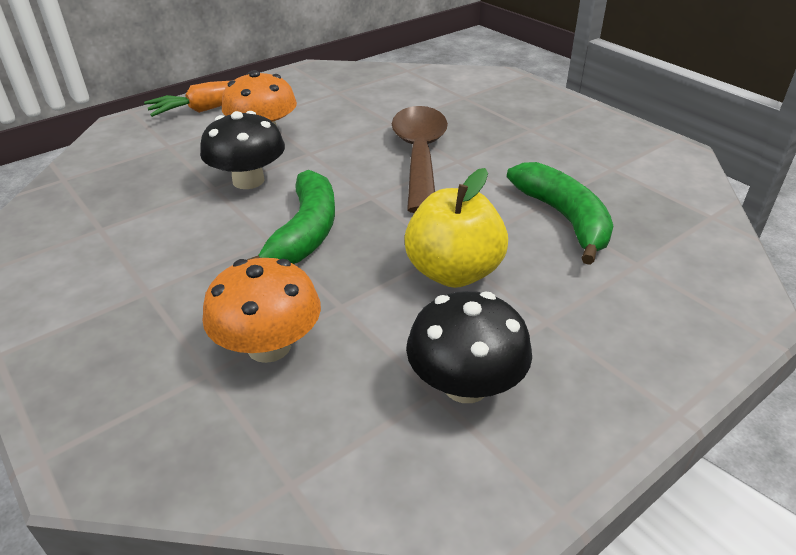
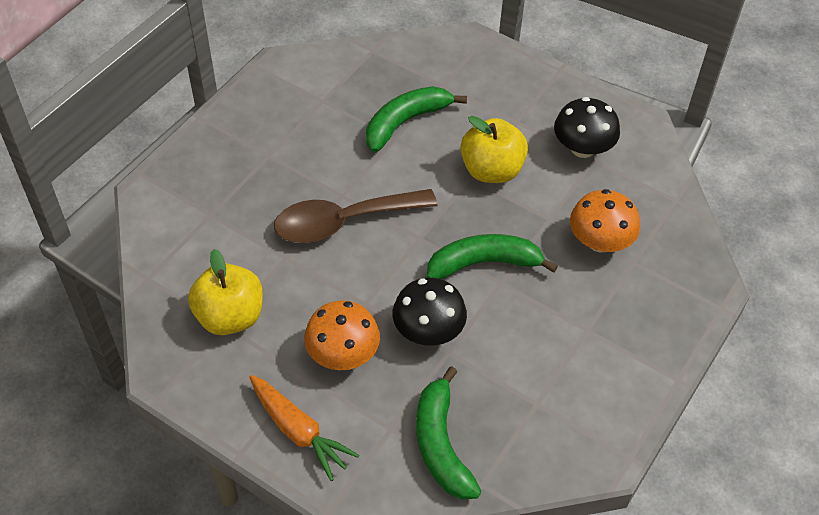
camera: 110 degrees left, 15 degrees up
none -> yellow apple [188,249,263,335]
none -> green banana [416,366,481,500]

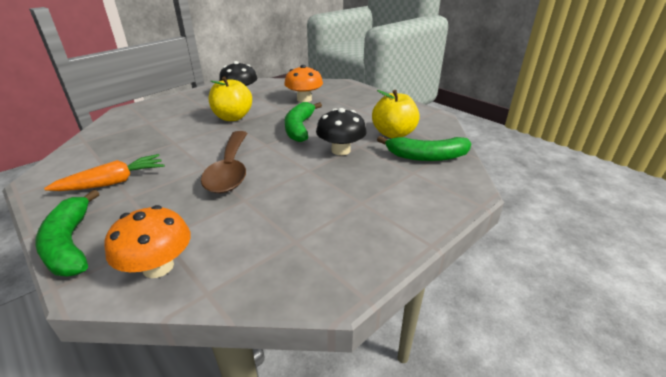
camera: 75 degrees left, 20 degrees down
yellow apple [188,249,263,335] -> yellow apple moved to [372,90,420,138]
orange carrot [249,375,359,481] -> orange carrot moved to [44,154,164,191]
orange mushroom [304,301,380,370] -> orange mushroom moved to [104,205,191,278]
green banana [366,86,467,153] -> green banana moved to [35,189,99,276]

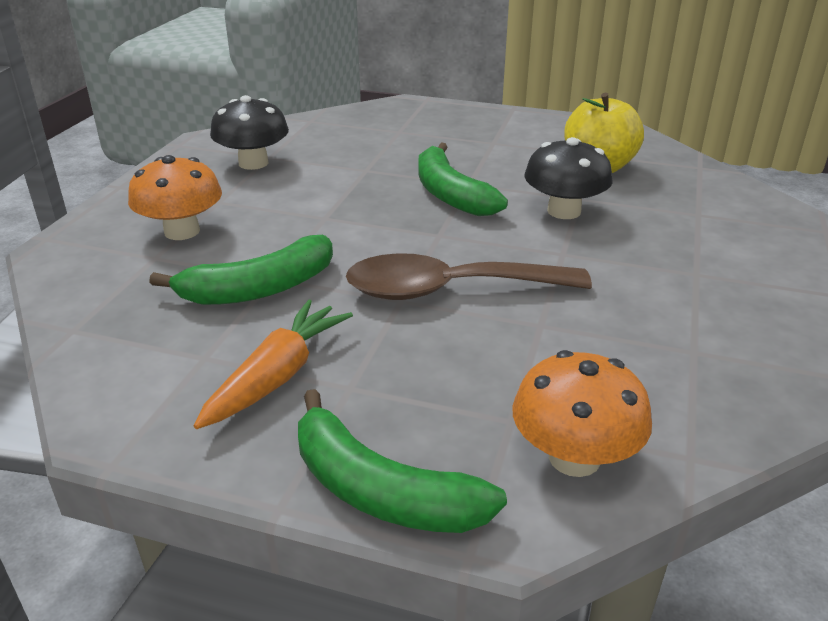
camera: 30 degrees left, 0 degrees up
brown spoon [201,131,247,194] -> brown spoon turned 120 degrees clockwise [346,253,592,300]
yellow apple [208,76,252,121] -> none
orange mushroom [284,65,323,102] -> orange mushroom moved to [128,155,222,240]
green banana [377,136,471,161] -> green banana moved to [149,235,333,305]

